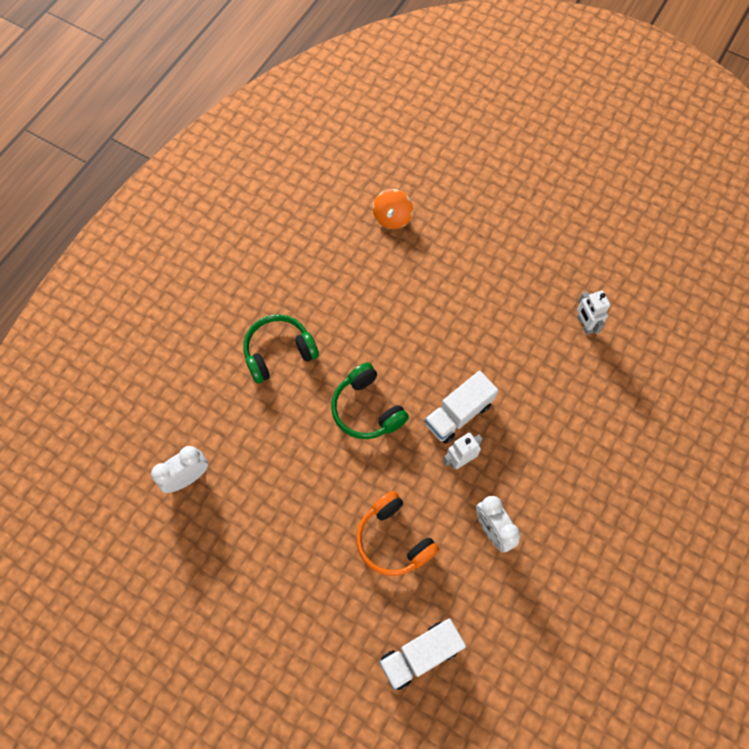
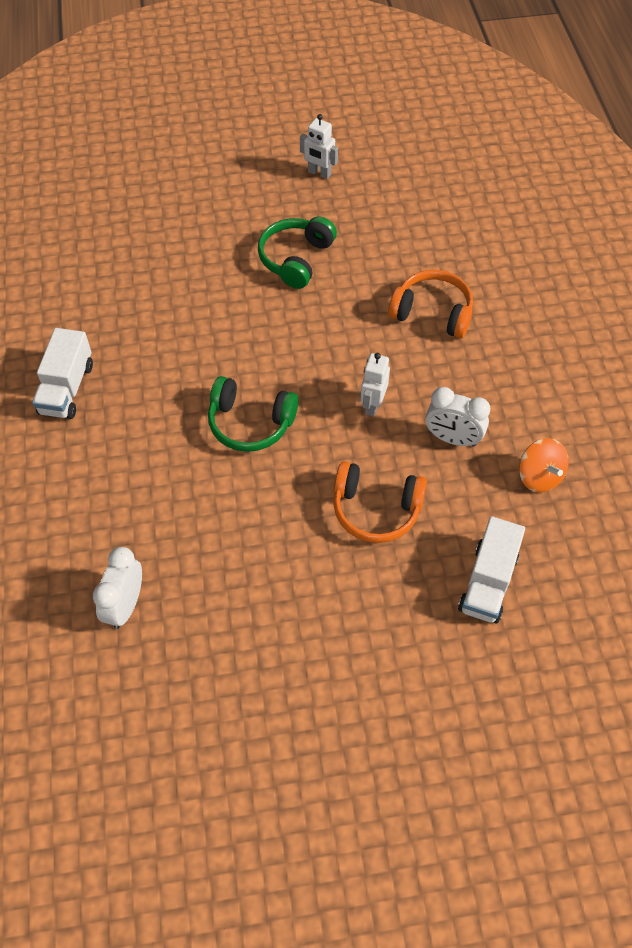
camera: 40 degrees left, 10 degrees down
green headphones [244,314,319,383] -> green headphones moved to [258,216,337,289]
orange spinning top [373,189,413,229] -> orange spinning top moved to [519,438,569,492]
white truck [425,371,498,444] -> white truck moved to [32,328,93,419]
white robot [577,290,611,335] -> white robot moved to [300,114,338,179]
none -> orange headphones [388,270,473,338]

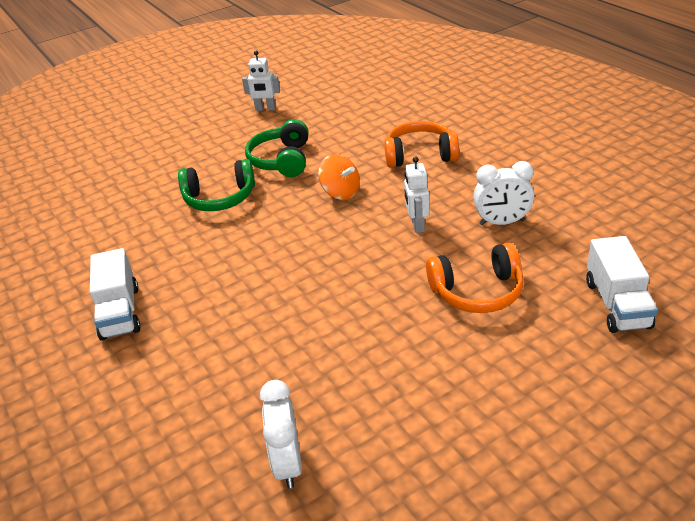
camera: 20 degrees left, 20 degrees down
green headphones [208,376,298,452] -> green headphones moved to [178,159,255,211]
orange spinning top [519,438,569,492] -> orange spinning top moved to [318,154,360,200]

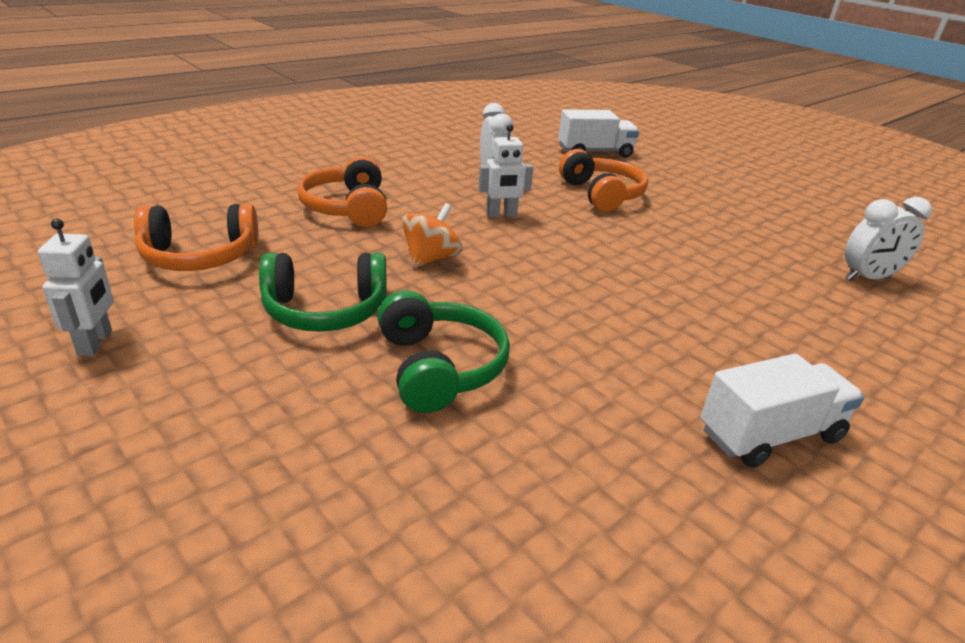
camera: 105 degrees left, 5 degrees down
none -> orange headphones [134,203,258,271]

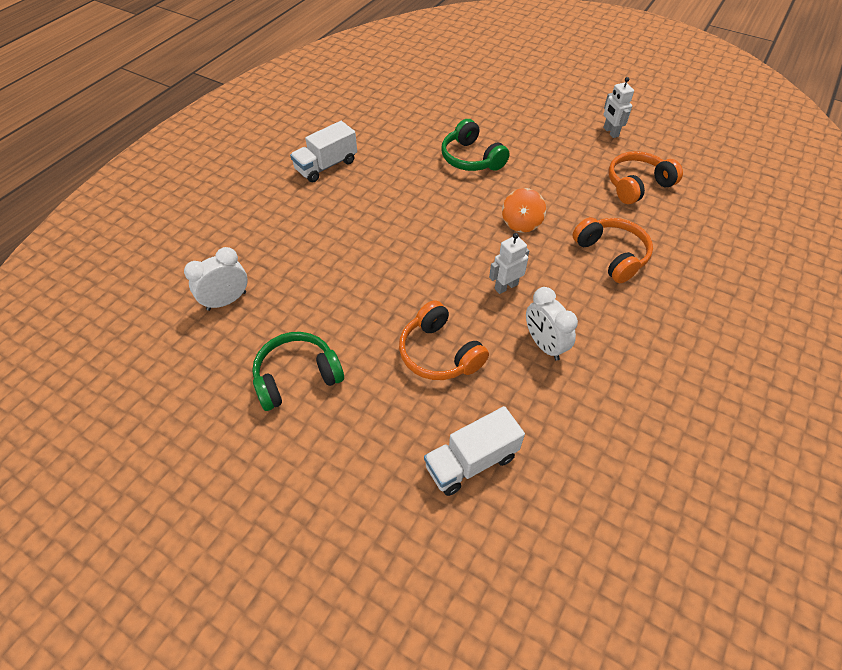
camera: 165 degrees right, 20 degrees up
green headphones [259,253,387,332] -> green headphones moved to [252,332,344,411]

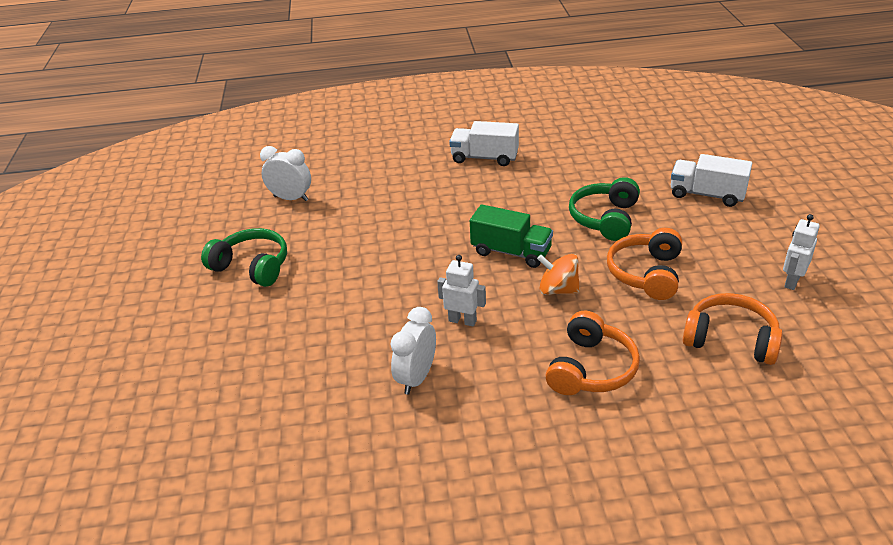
camera: 55 degrees right, 15 degrees down
orange headphones [399,300,489,380] -> orange headphones moved to [607,228,682,300]
white truck [424,406,525,496] -> white truck moved to [671,154,752,207]
orange spinning top [502,188,546,233] -> orange spinning top turned 45 degrees clockwise [537,254,580,295]
none -> green truck [470,204,553,268]

